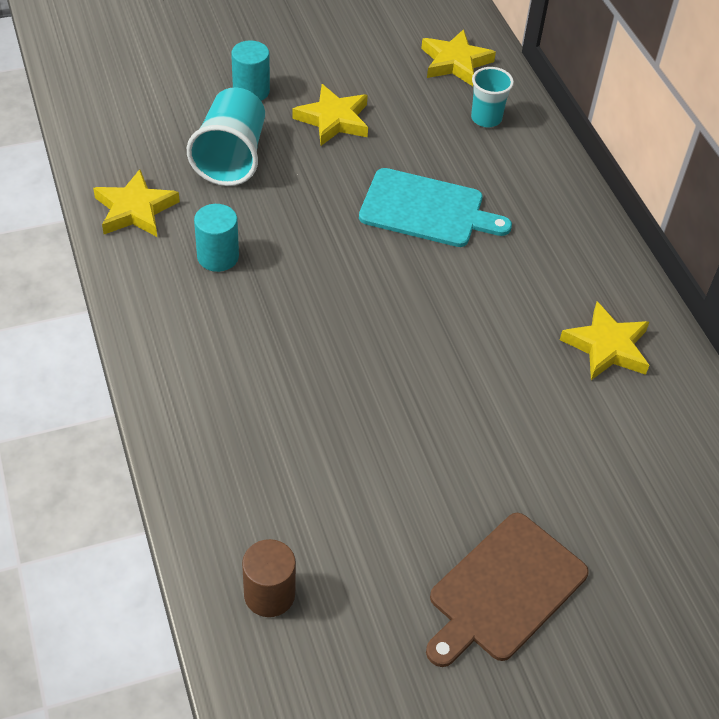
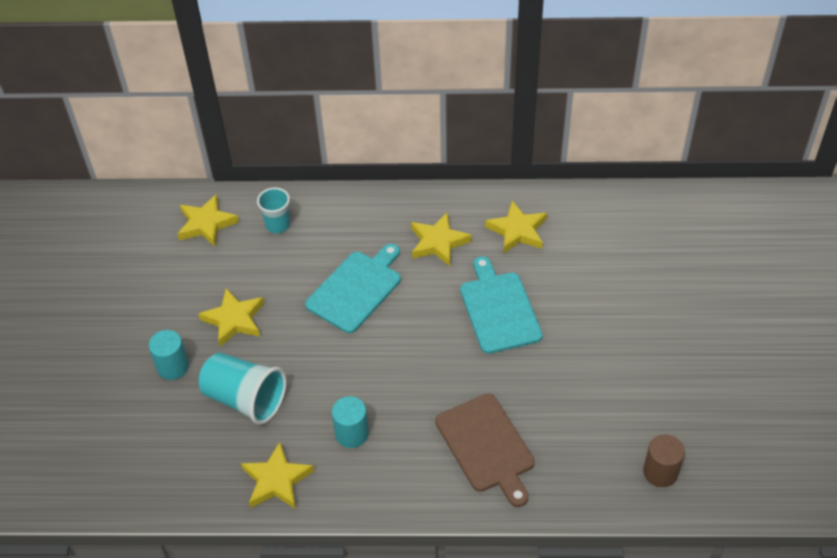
camera: 65 degrees left, 0 degrees up
brown cutting board [426,513,589,667] -> brown cutting board moved to [435,393,535,507]
none -> yellow star [411,213,472,267]
none -> turquoise cutting board [460,256,543,354]

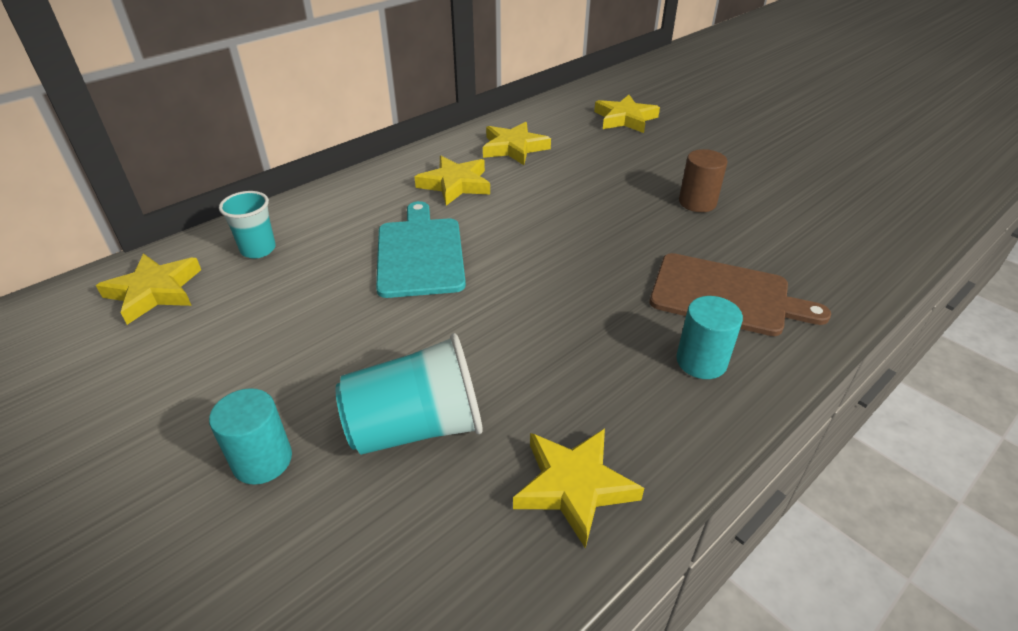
camera: 45 degrees left, 10 degrees down
yellow star [198,288,264,347] -> yellow star moved to [594,95,660,133]
turquoise cylinder [332,396,369,448] -> turquoise cylinder moved to [676,296,743,379]
turquoise cutting board [460,256,543,354] -> none
brown cylinder [643,435,685,487] -> brown cylinder moved to [679,149,727,212]

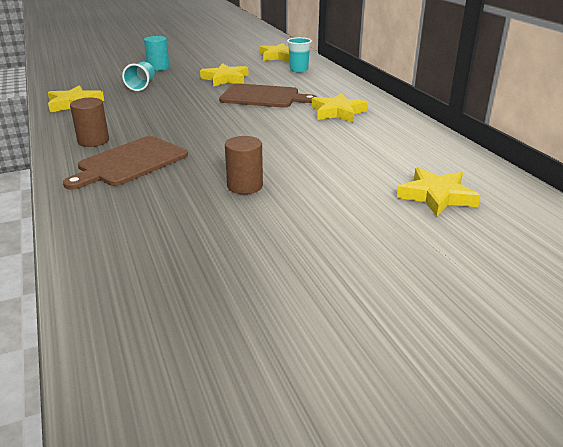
camera: 110 degrees right, 10 degrees down
turquoise cup [336,333,483,455] -> turquoise cup [122,62,155,91], size x0.61
turquoise cutting board [376,201,466,298] -> brown cutting board [219,83,317,108]
yellow star [483,122,551,165] -> yellow star moved to [200,63,248,87]
turquoise cylinder [676,296,743,379] -> brown cylinder [70,98,109,147]

